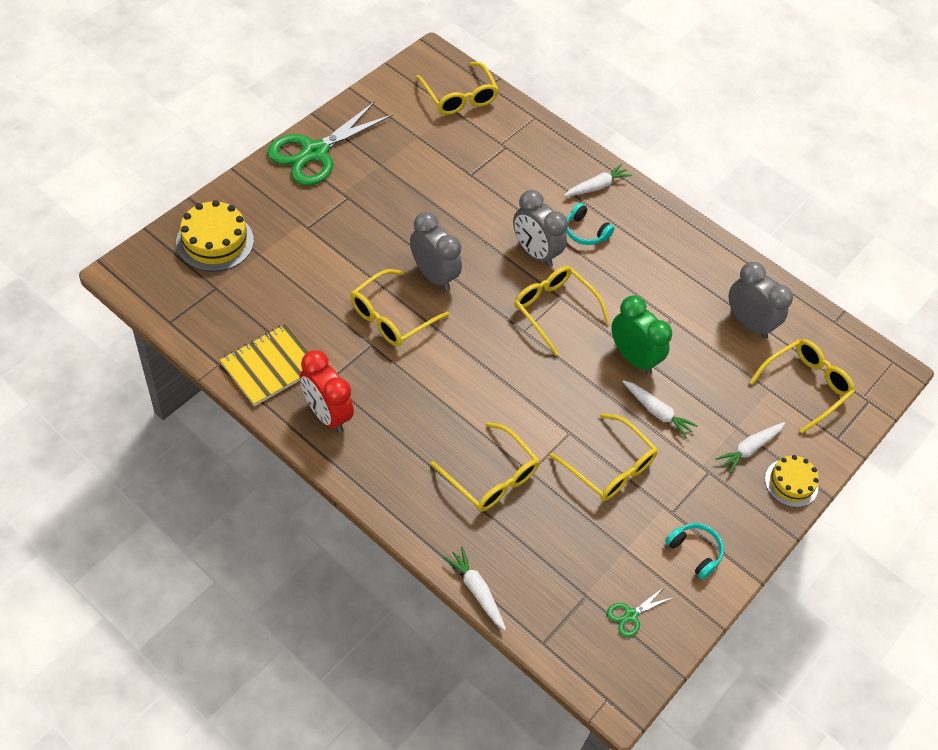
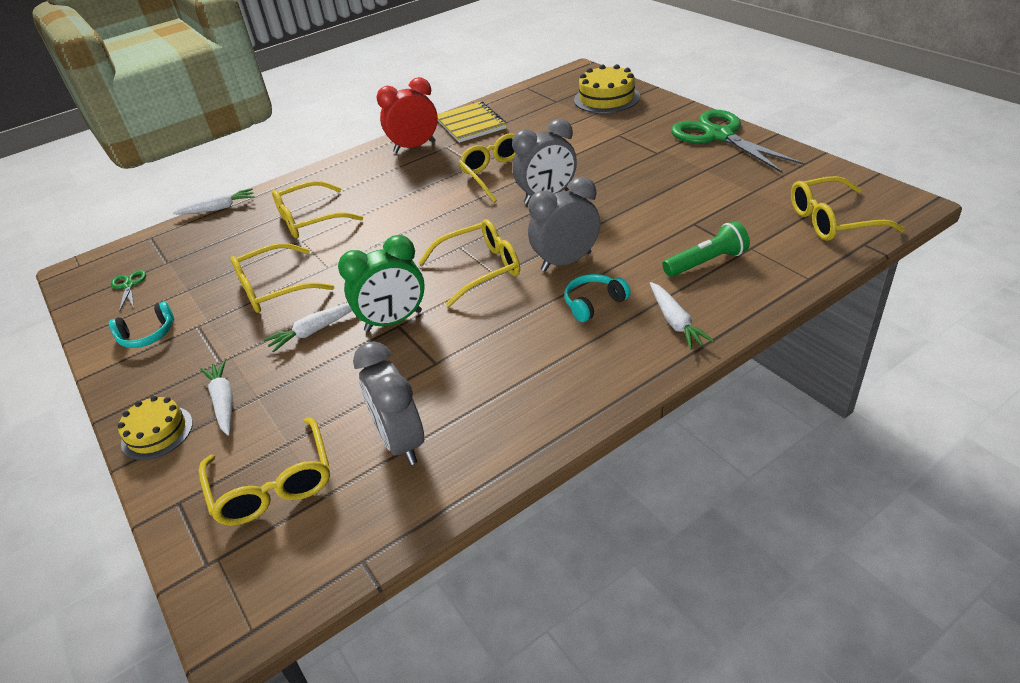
camera: 115 degrees right, 15 degrees down
grey clock [729,262,793,339] -> grey clock turned 90 degrees clockwise [353,341,424,465]
none -> green flashlight [662,221,750,277]

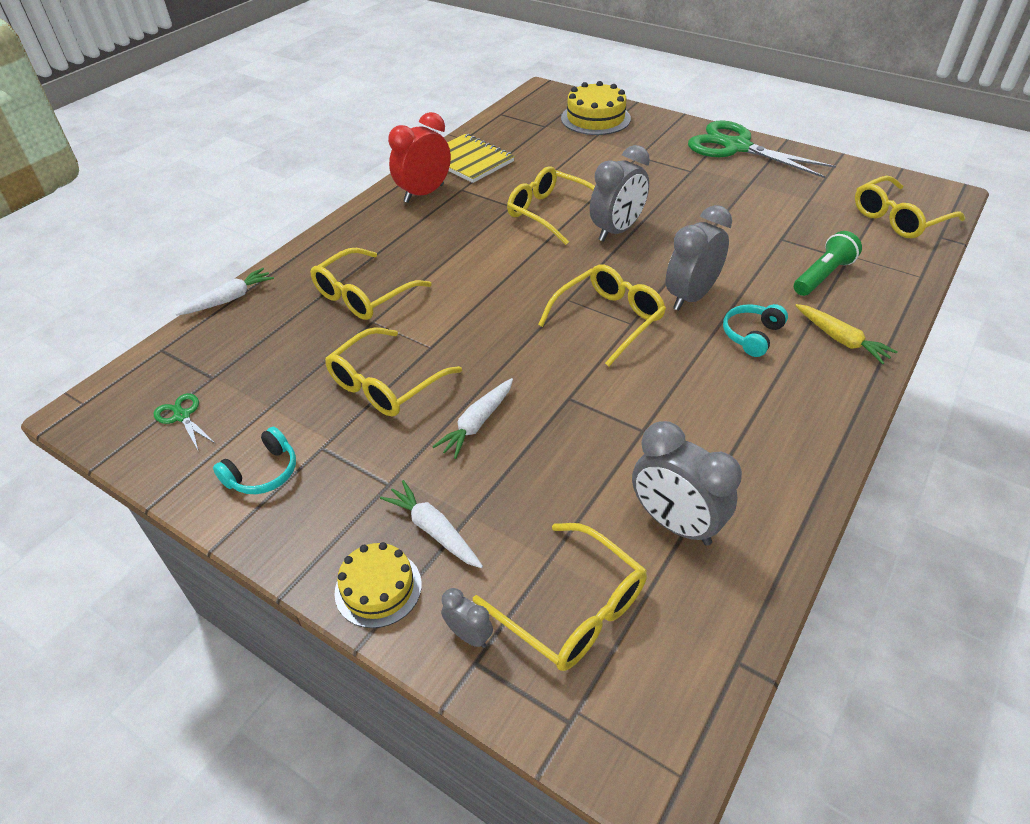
camera: 25 degrees left, 5 degrees up
green clock [338,235,425,332] -> none
white carrot [650,282,714,350] -> yellow carrot [795,304,898,364]
none -> grey clock [441,588,493,648]

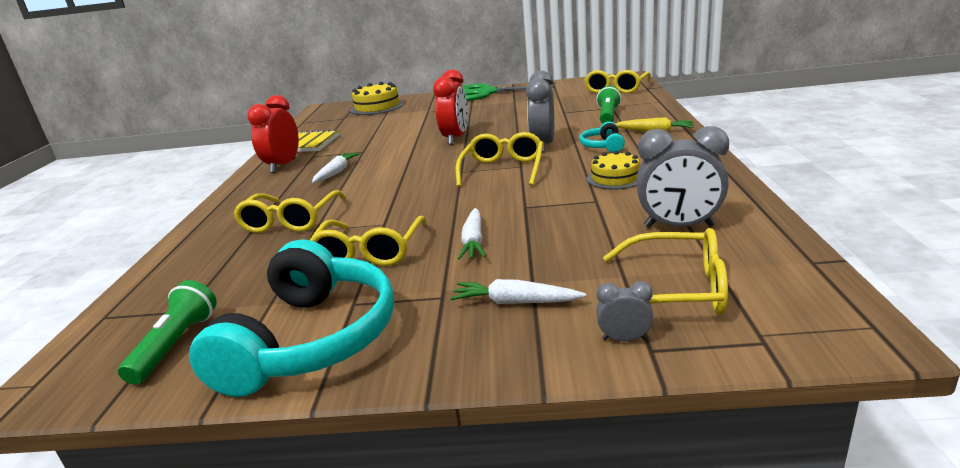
camera: 30 degrees left, 20 degrees down
green scissors [154,393,216,452] -> green flashlight [118,280,217,384]
white carrot [176,268,274,316] -> white carrot moved to [312,153,360,183]
turquoise headphones [213,427,296,494] -> turquoise headphones [189,239,394,397], size x2.26
yellow cake [334,542,422,628] -> yellow cake moved to [587,151,640,190]
yellow glasses [507,167,595,245] -> none
grey clock [590,145,650,242] -> red clock [433,69,468,145]

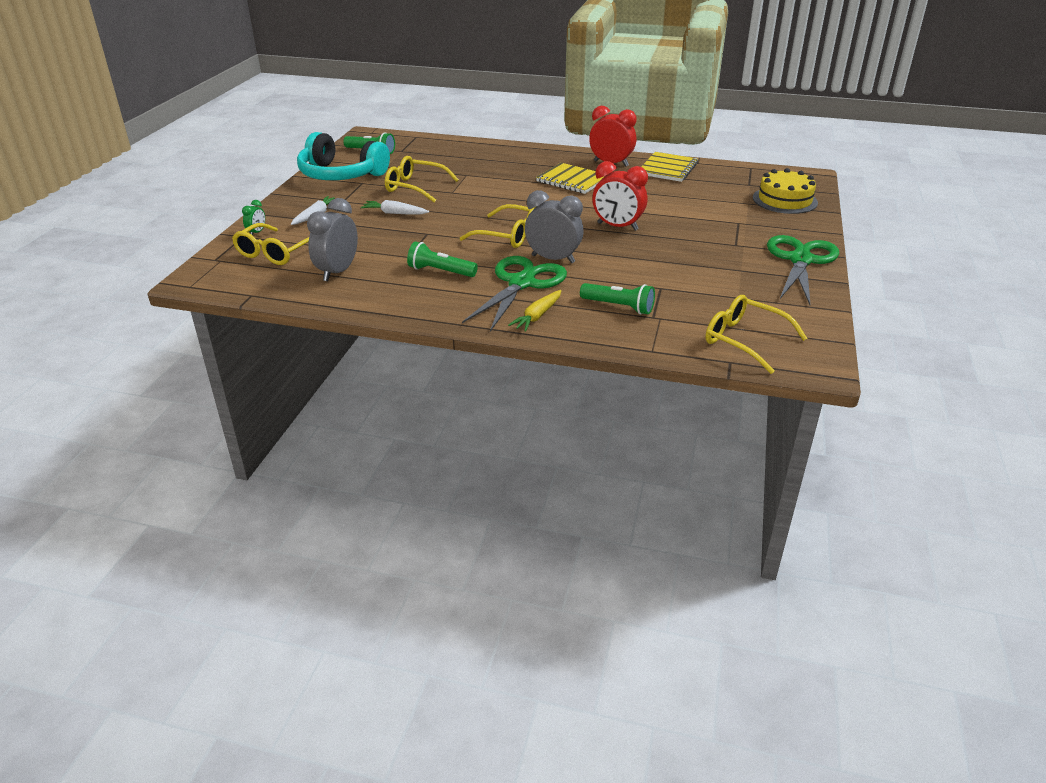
camera: 100 degrees right, 10 degrees up
yellow glasses [233,190,346,233] -> none
white carrot [312,153,360,183] -> yellow notebook [536,163,603,194]
turquoise headphones [579,122,625,153] -> green scissors [462,256,567,332]
yellow cake [587,151,640,190] -> green flashlight [407,241,478,277]
grey clock [596,281,653,341] -> green clock [242,200,265,235]

